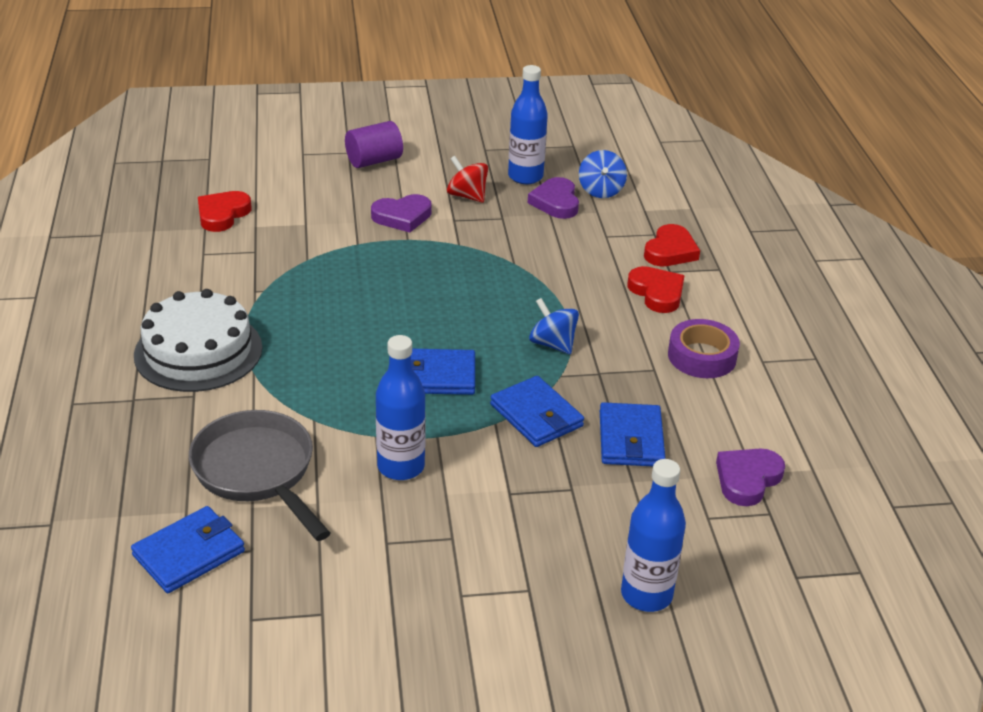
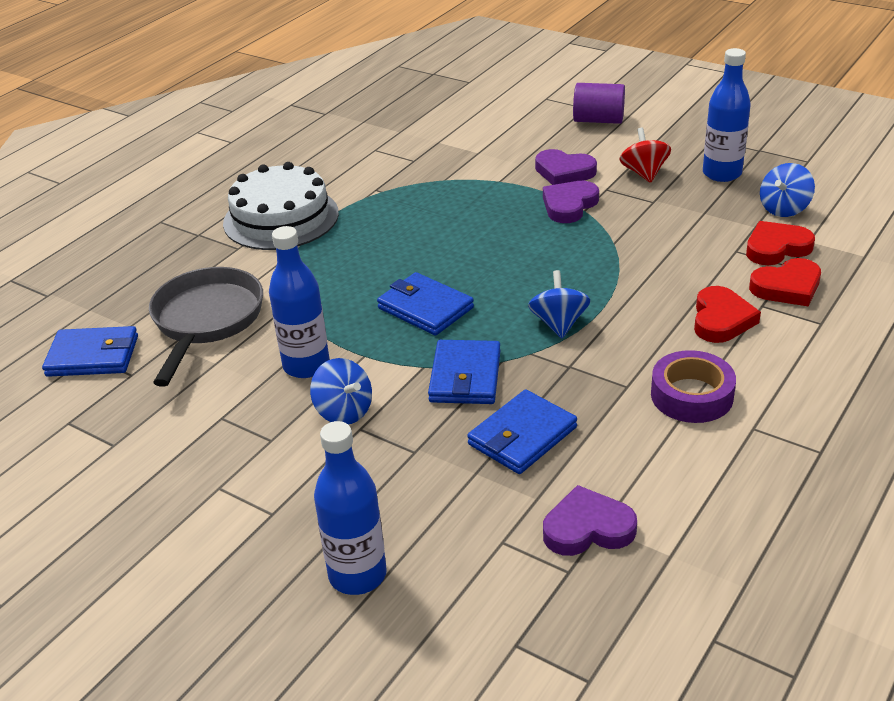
camera: 45 degrees right, 0 degrees up
red heart [198,191,251,232] -> red heart moved to [746,221,815,265]
purple heart [528,177,579,219] -> purple heart moved to [543,181,599,223]
none -> blue spinning top [310,358,372,424]

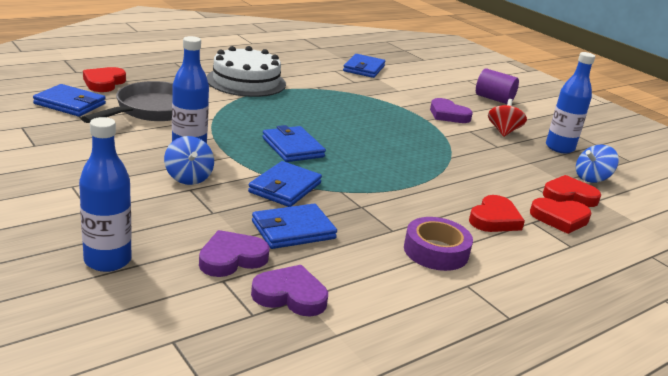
camera: 15 degrees right, 10 degrees down
blue spinning top [528,270,590,338] -> none
purple heart [543,181,599,223] -> purple heart moved to [199,230,270,277]
none -> red heart [83,67,126,92]
none -> blue wallet [343,54,385,78]

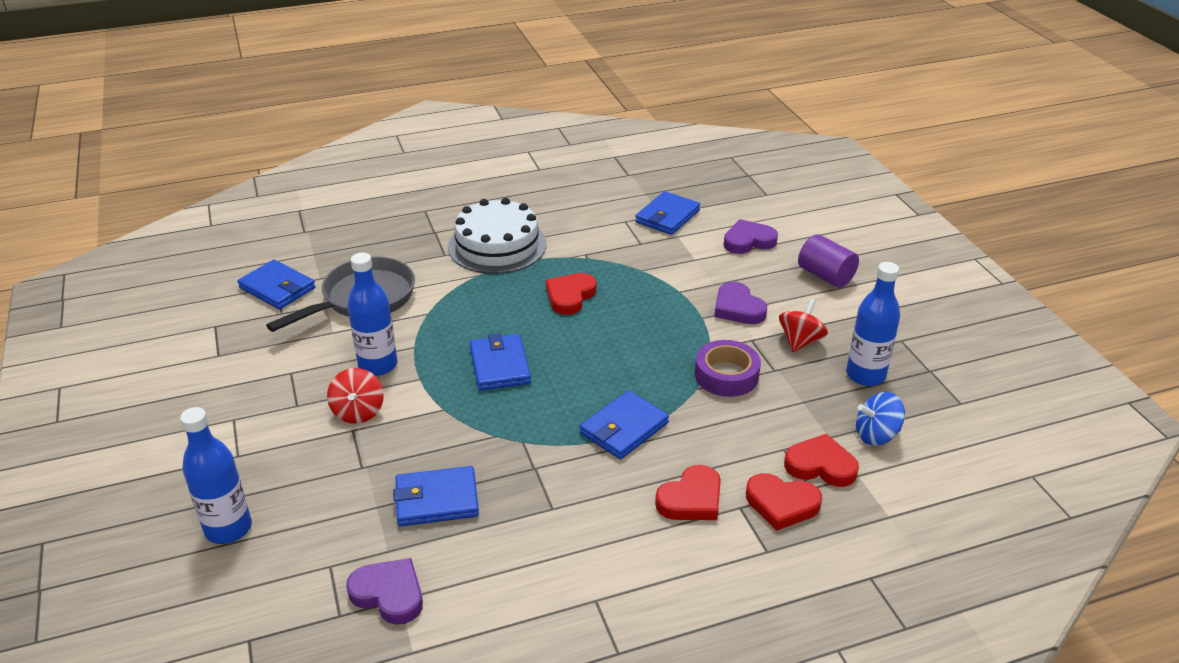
camera: 20 degrees right, 10 degrees up
red heart [83,67,126,92] -> red heart moved to [546,273,597,315]
blue spinning top [164,136,214,185] -> red spinning top [327,368,384,424]
purple heart [199,230,270,277] -> purple heart moved to [724,219,778,254]
blue wallet [248,161,322,207] -> blue wallet moved to [580,390,669,459]
purple tape [404,217,473,271] -> purple tape moved to [695,340,761,397]

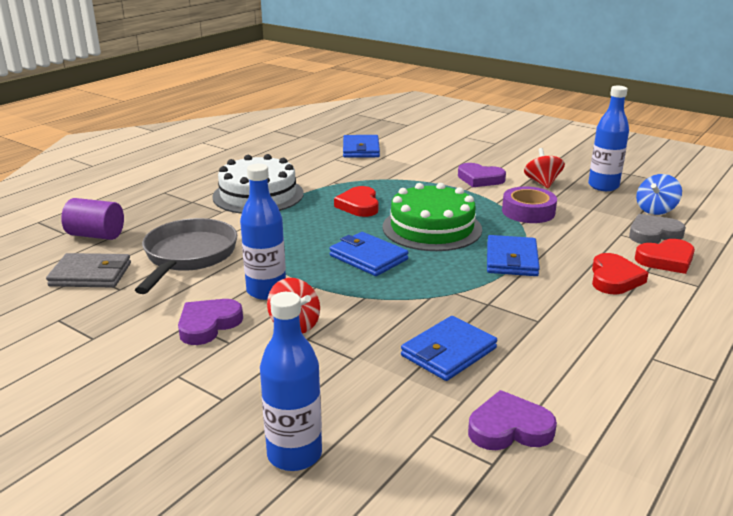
camera: 35 degrees left, 10 degrees down
blue wallet [238,260,316,310] -> grey wallet [46,253,131,288]
purple heart [724,219,778,254] -> purple heart moved to [178,299,243,345]
red heart [784,434,859,487] -> grey heart [629,214,686,244]
purple cylinder [798,234,859,288] -> purple cylinder moved to [61,198,124,240]
none -> green cake [382,183,482,251]

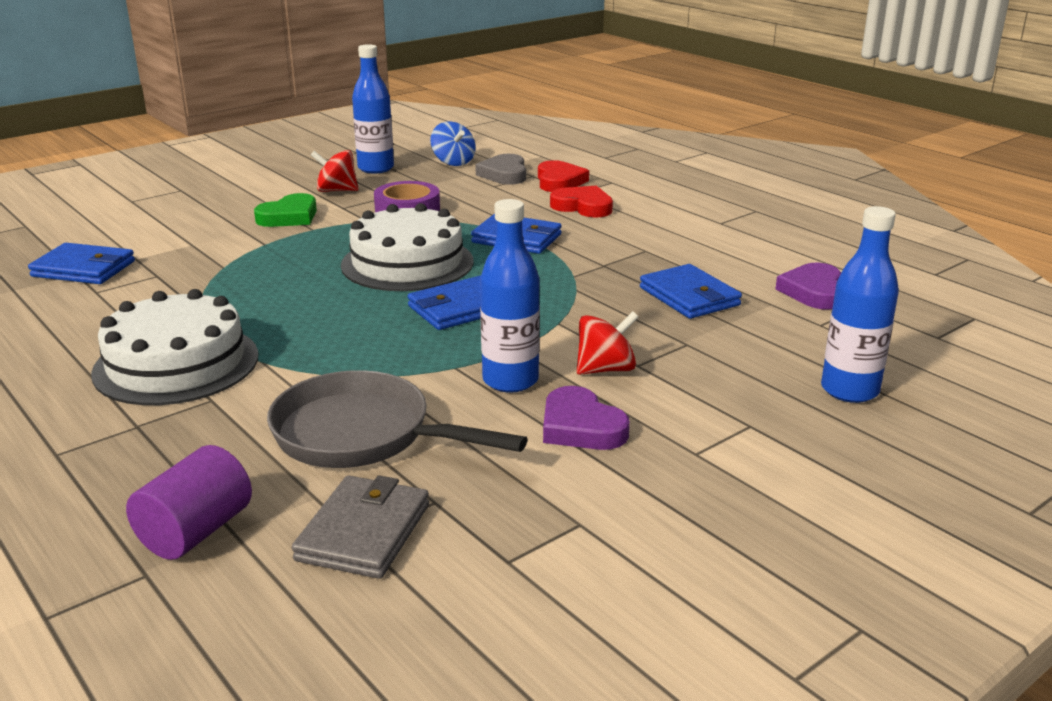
camera: 75 degrees left, 0 degrees up
red heart [334,186,378,217] -> none
green cake [382,183,482,251] -> white cake [341,203,473,291]
purple heart [458,163,506,187] -> green heart [254,193,317,227]

